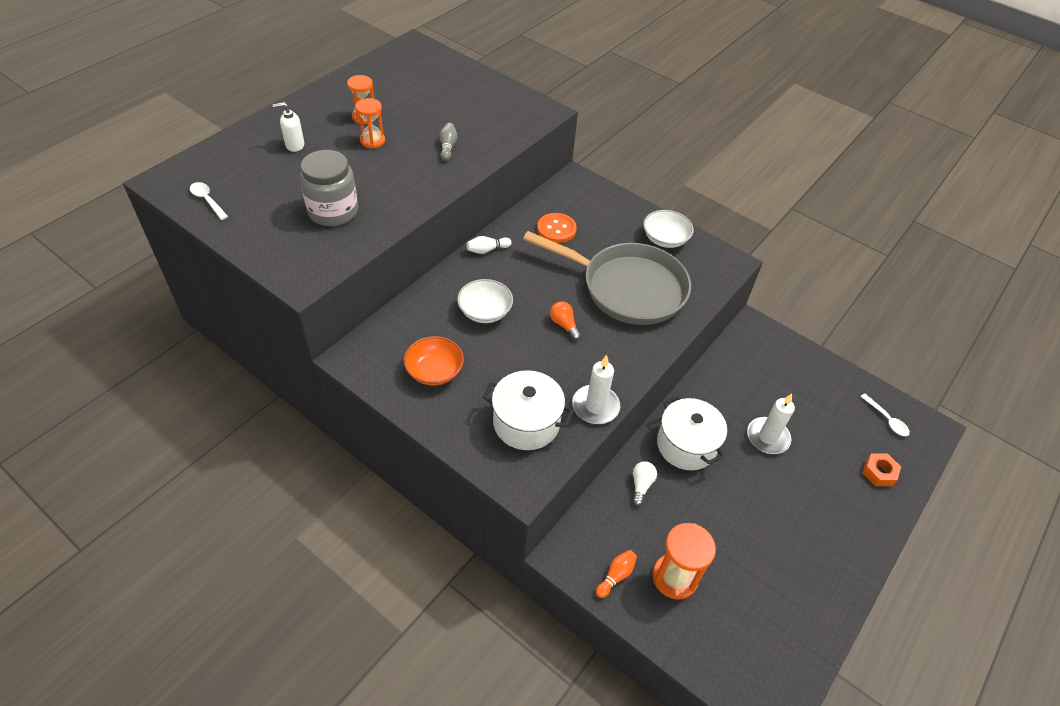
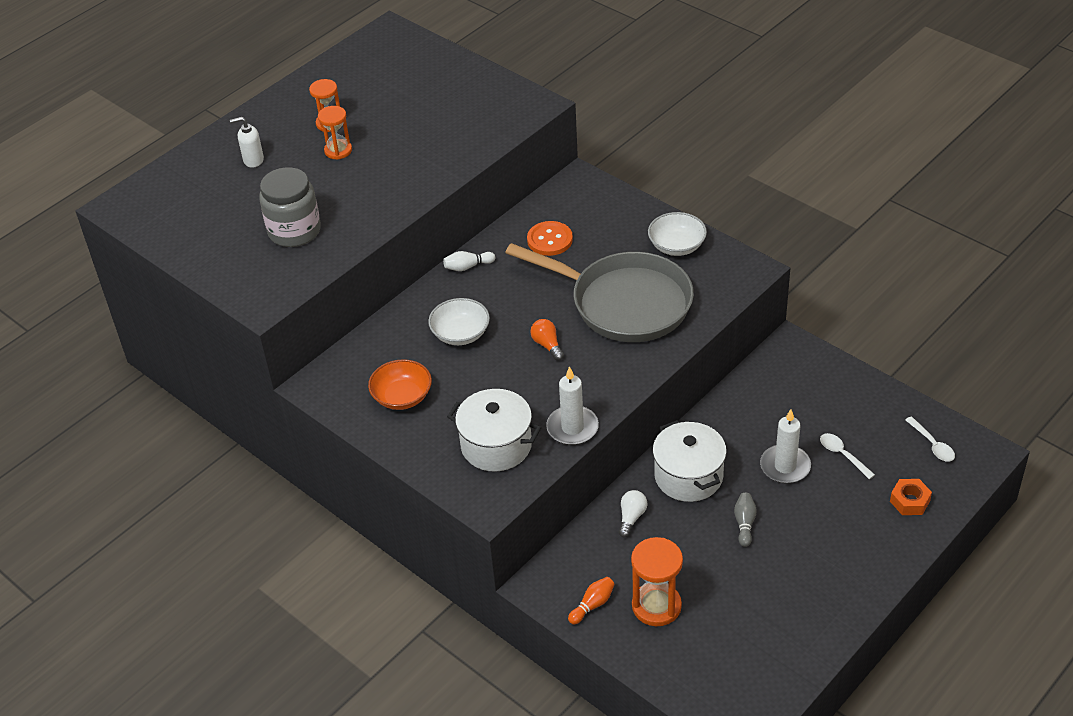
camera: 10 degrees right, 5 degrees down
white spoon [190,182,228,220] -> white spoon moved to [820,433,875,479]
grey bowling pin [440,123,457,161] -> grey bowling pin moved to [734,493,757,547]

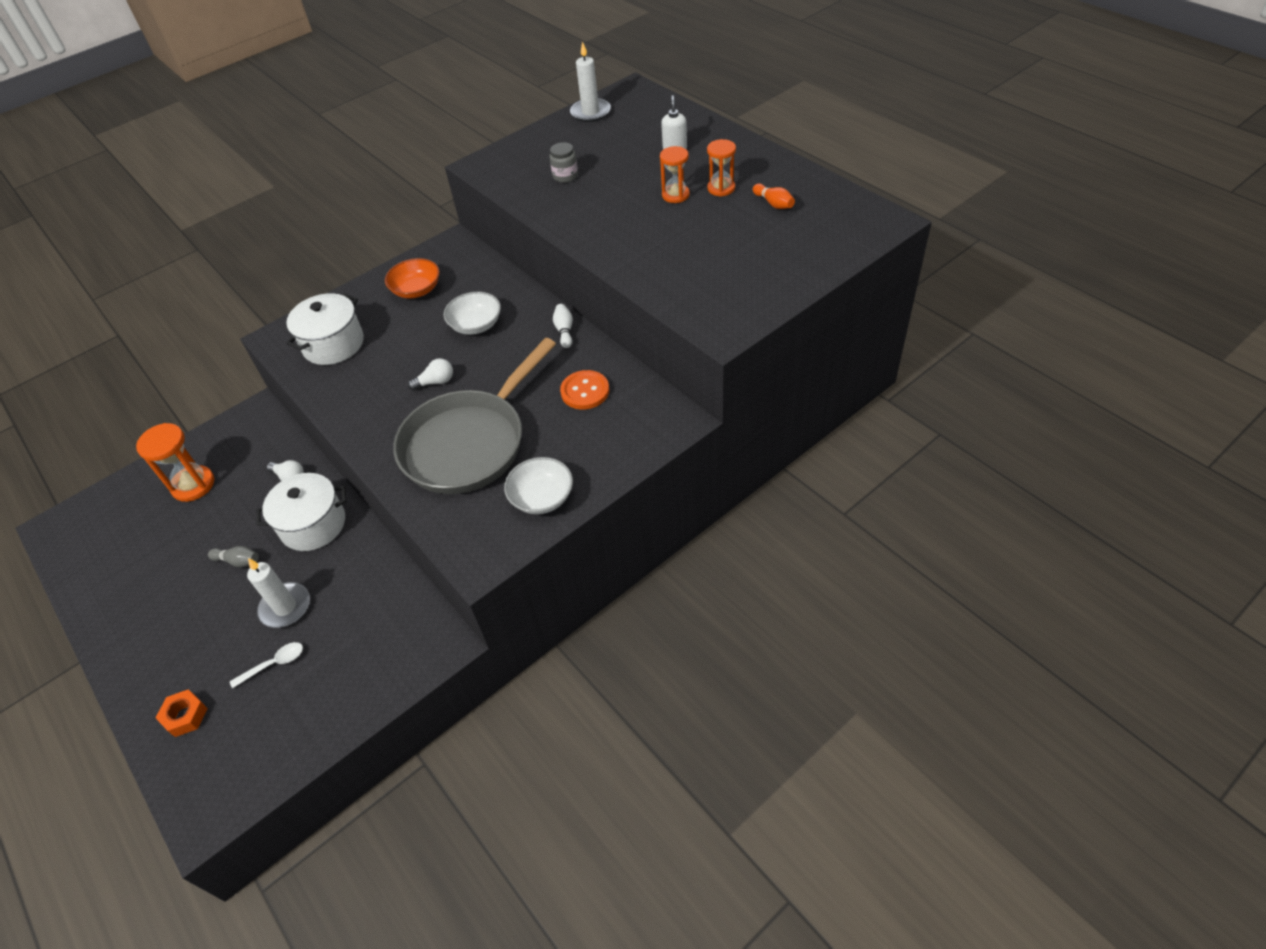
camera: 100 degrees right, 5 degrees up
grey jar [259,167,321,247] -> grey jar [550,142,578,183], size x0.53
orange light bulb [530,319,564,361] -> white light bulb [408,358,453,391]
white candle [546,366,599,445] -> white candle moved to [570,41,611,122]
orange bowling pin [568,577,615,624] -> orange bowling pin moved to [753,184,795,209]
white spoon [905,416,955,462] -> none

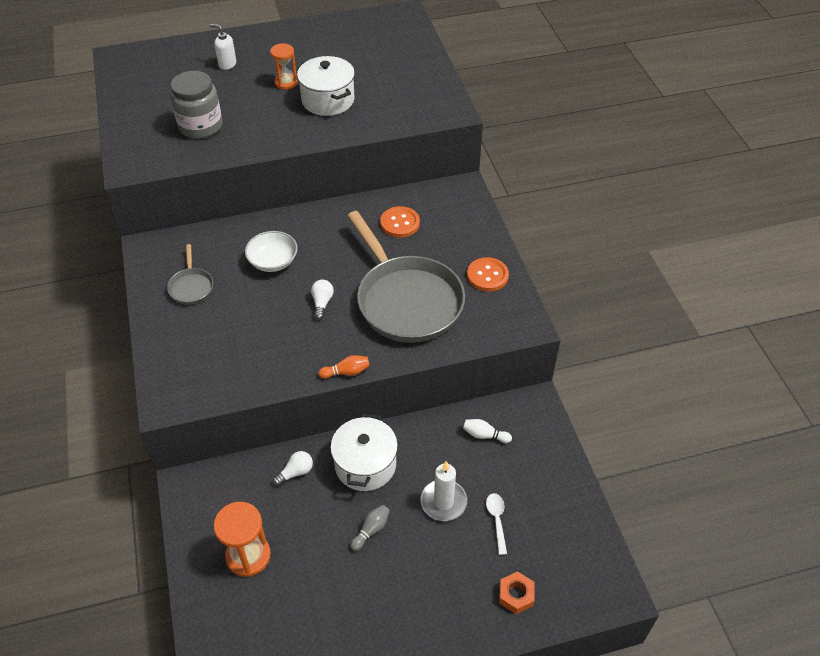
camera: 70 degrees left, 0 degrees up
white pot [286,293,364,365] -> white pot moved to [297,56,355,116]
orange bowl [385,258,440,299] -> grey pan [167,244,213,305]
white bowl [504,457,573,514] -> orange button [467,257,509,292]
grey jar [550,142,578,183] -> grey jar [170,71,222,139], size x1.89
white bowling pin [553,304,573,348] -> white bowling pin moved to [463,419,512,443]
white candle [570,41,611,122] -> none
orange hourglass [707,139,736,197] -> none
orange bowling pin [753,184,795,209] -> orange bowling pin moved to [318,355,370,379]

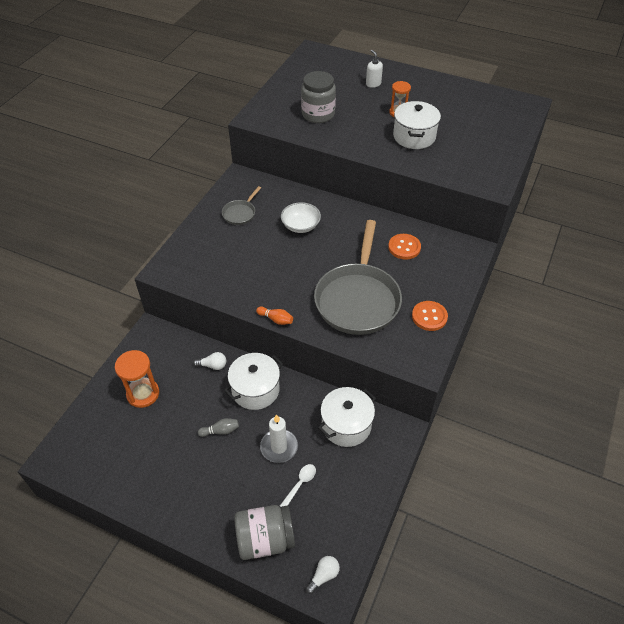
camera: 40 degrees right, 0 degrees up
white light bulb [311,280,334,320] -> white light bulb moved to [306,556,340,594]
white bowling pin [463,419,512,443] -> white pot [318,387,376,447]
orange nut [499,571,535,614] -> grey jar [234,505,295,560]

